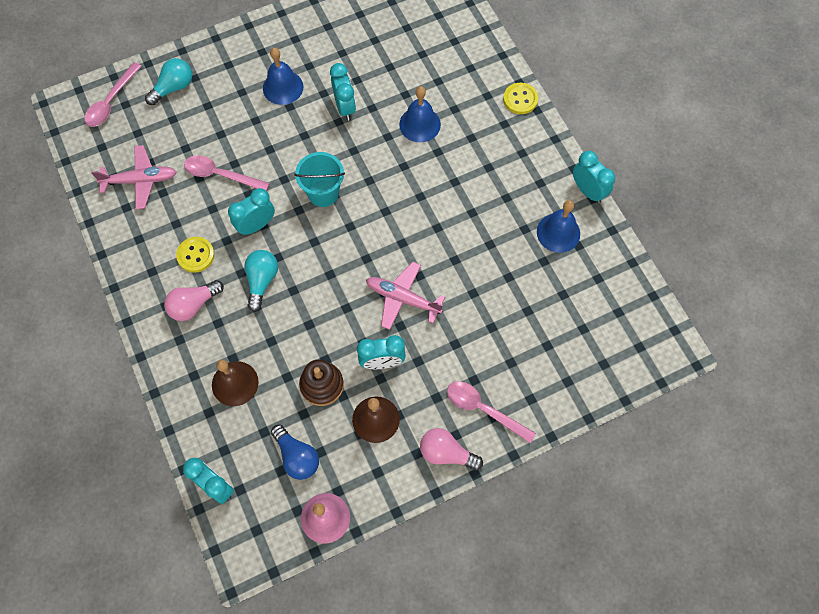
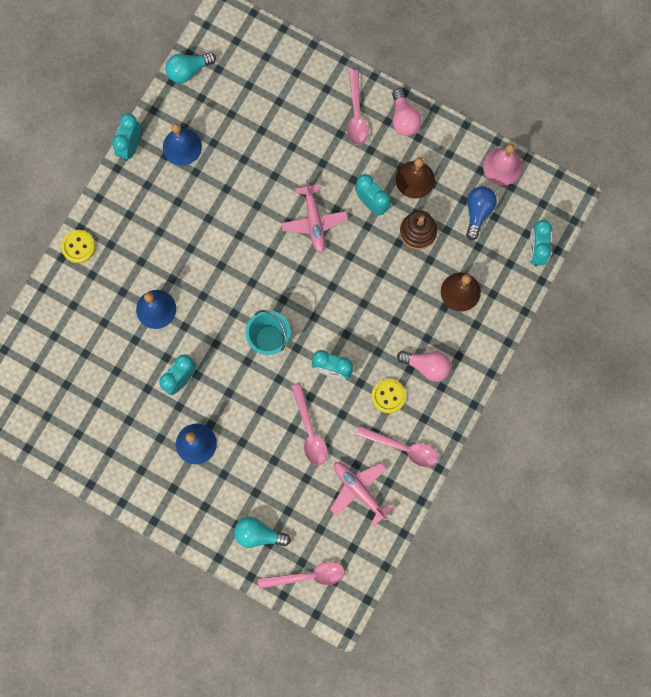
camera: 125 degrees left, 10 degrees up
turquoise light bulb [244,250,278,312] -> turquoise light bulb moved to [165,52,216,83]
none -> pink spoon [356,426,438,467]

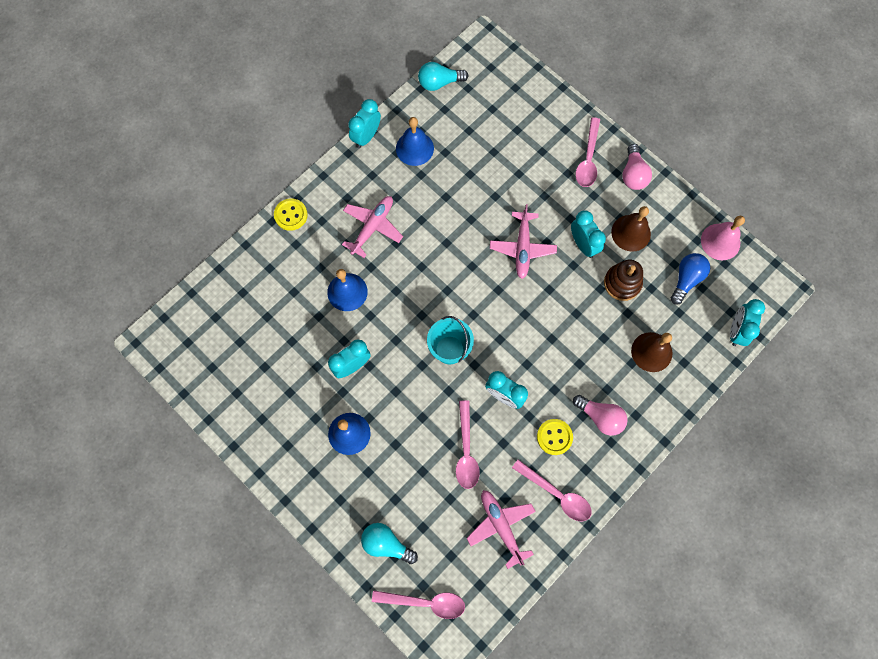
camera: 15 degrees right, 5 degrees down
none -> pink plane [342,196,403,258]

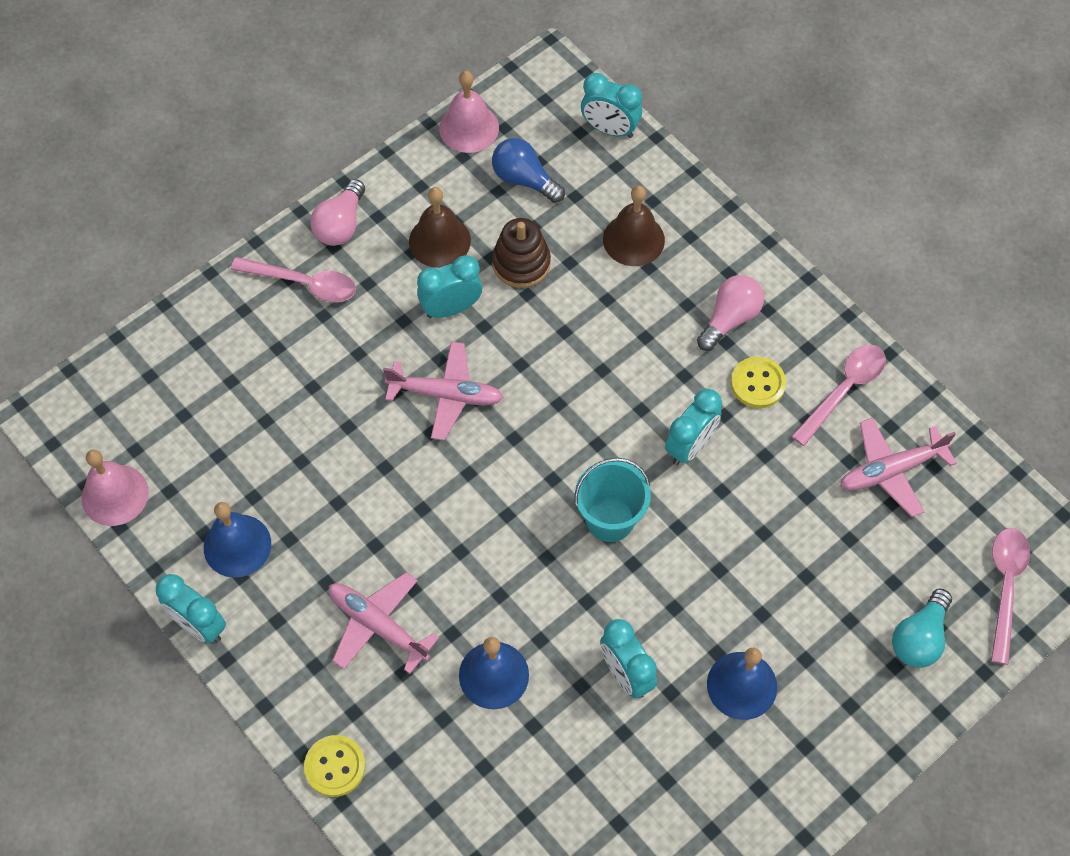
camera: 85 degrees left, 10 degrees down
turquoise light bulb [418,62,469,91] -> pink bell [81,449,149,526]
pink spoon [456,400,480,489] -> none
pink light bulb [622,144,652,190] -> pink light bulb turned 105 degrees clockwise [310,179,365,246]

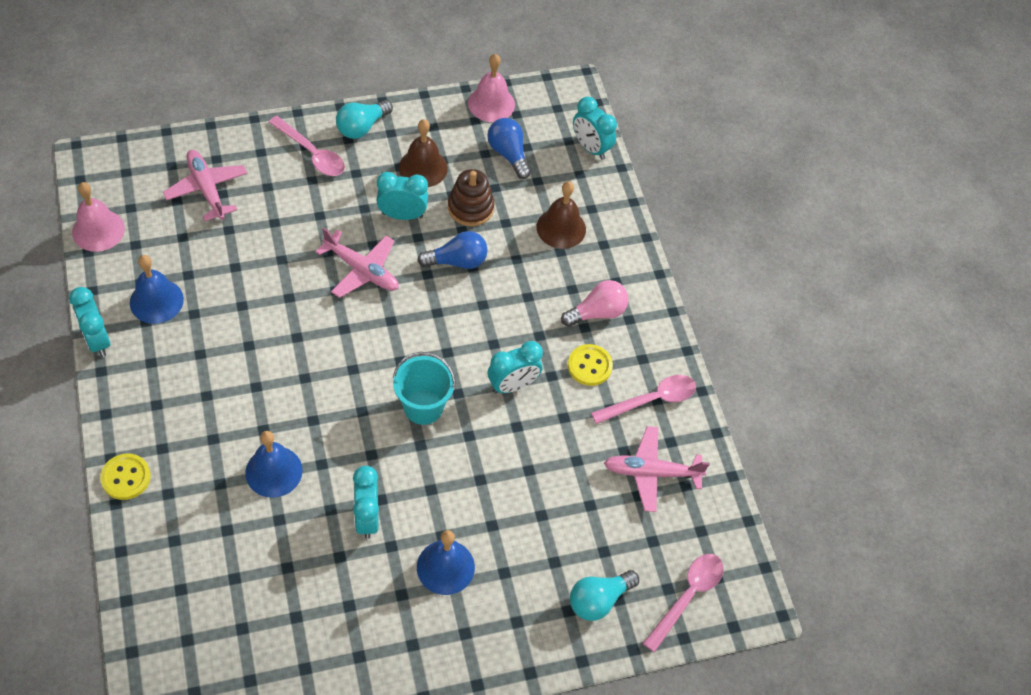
camera: 20 degrees right, 5 degrees down
pink light bulb [310,179,365,246] -> turquoise light bulb [336,100,393,139]
pink plane [328,572,439,674] -> pink plane moved to [163,150,247,221]
none -> blue light bulb [417,231,488,269]

